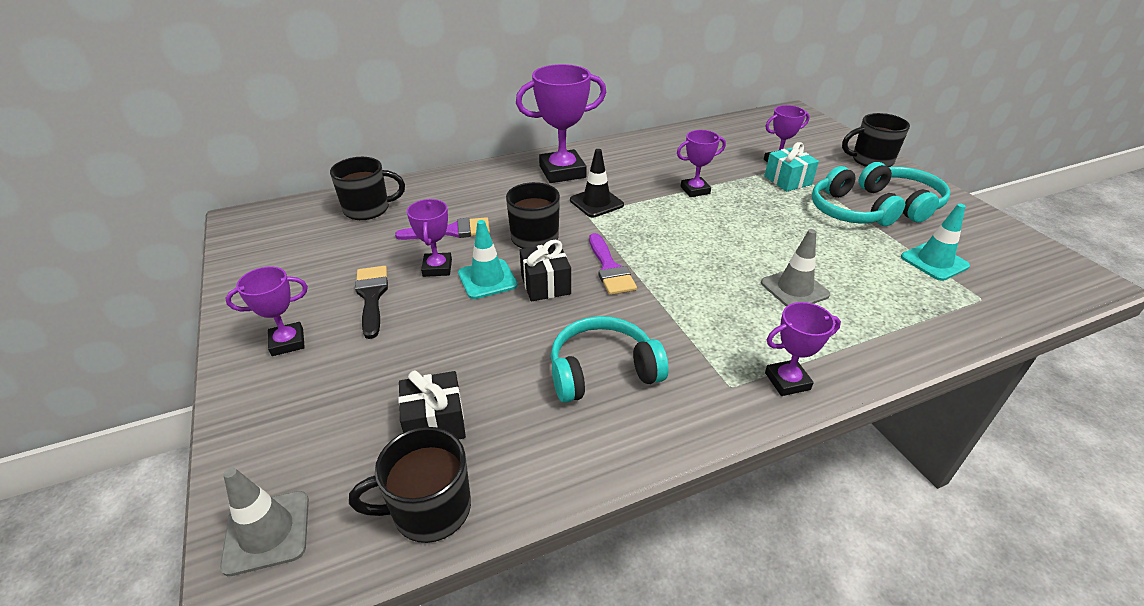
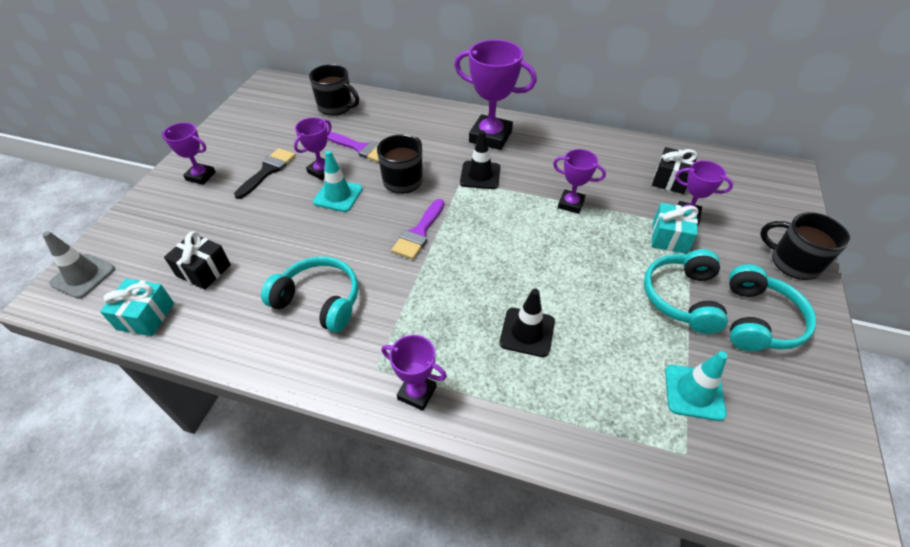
camera: 40 degrees right, 10 degrees up
black mug [349,427,471,543] -> turquoise gift [100,279,174,336]
black gift [520,240,571,301] -> black gift moved to [652,147,697,194]
grey traffic cone [761,229,830,306] -> black traffic cone [500,289,555,357]

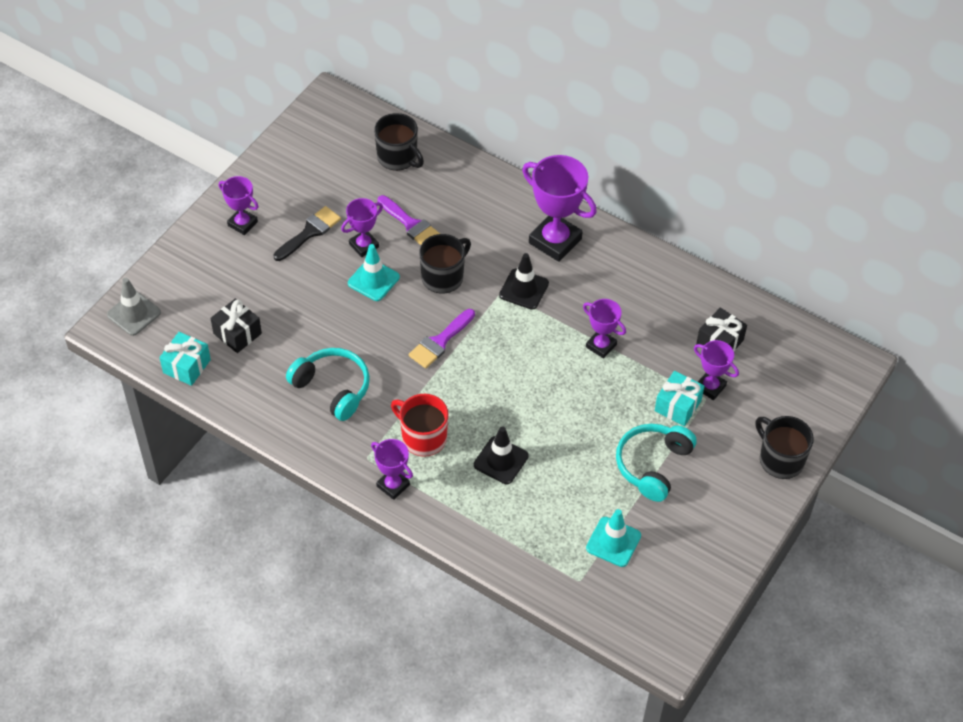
camera: 15 degrees right, 5 degrees up
turquoise headphones [729,264,816,351] -> none
none -> red mug [391,394,448,457]

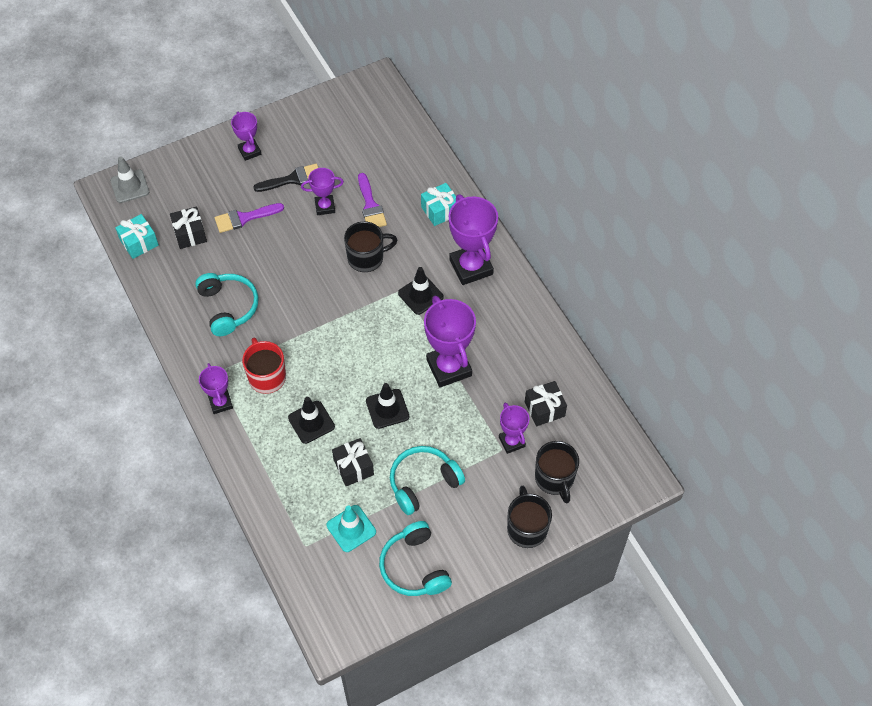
camera: 30 degrees right, 5 degrees up
turquoise traffic cone [348,244,400,301] -> none
black mug [374,113,424,171] -> black mug moved to [535,441,579,504]
purple brush [409,309,475,368] -> purple brush moved to [215,203,284,233]
purple trophy [583,299,626,359] -> purple trophy [424,296,476,388], size x1.78
turquoise gift [655,371,705,426] -> turquoise gift moved to [421,183,456,226]
none -> black gift [332,438,374,486]
none -> black traffic cone [366,383,409,429]
none -> turquoise headphones [379,521,452,596]

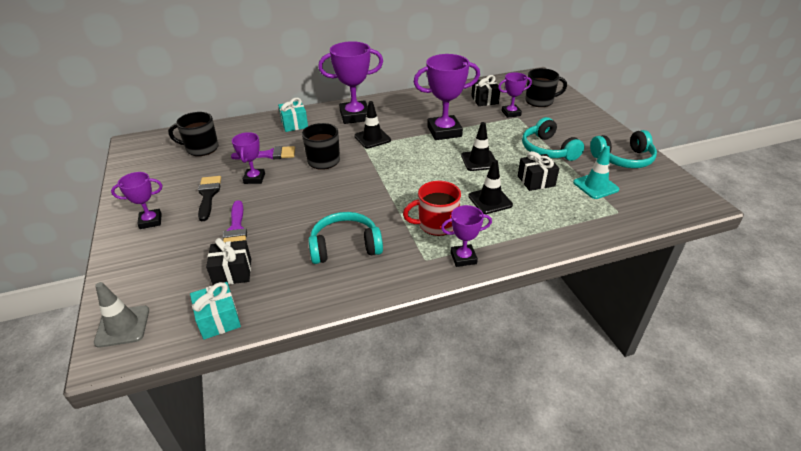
camera: 80 degrees left, 20 degrees down
black mug [507,486,552,548] -> black mug moved to [168,112,219,156]

